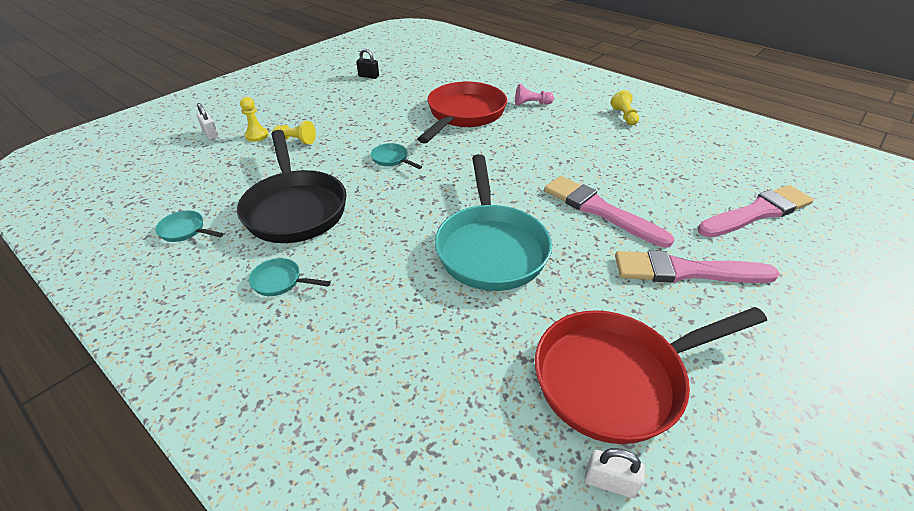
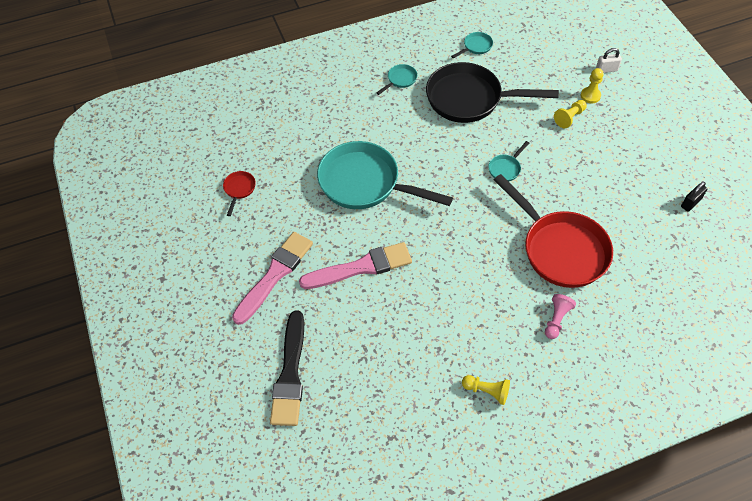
camera: 120 degrees right, 15 degrees up
turquoise pan [371,143,422,169] -> turquoise pan turned 150 degrees clockwise [488,141,529,182]
red pan [535,307,767,444] -> red pan [223,171,256,216], size x0.40
white padlock [585,448,645,498] -> none
pink brush [698,185,814,237] -> black brush [270,311,304,426]

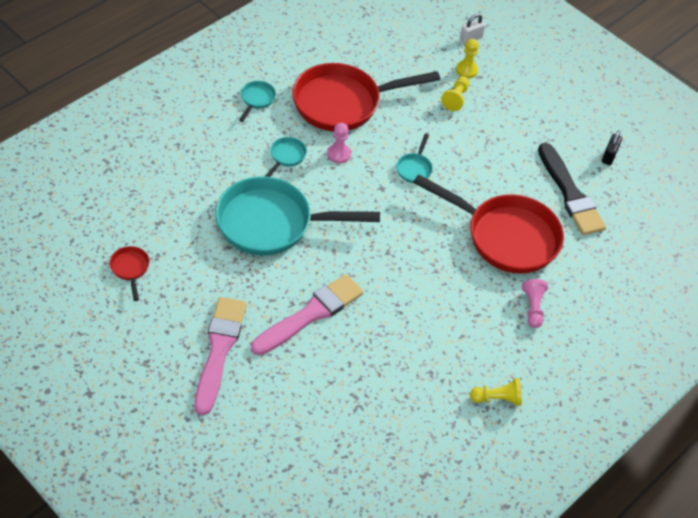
camera: 30 degrees left, 5 degrees down
black brush [270,311,304,426] -> black brush moved to [538,143,606,235]
black pan [426,62,559,123] -> red pan [292,63,440,132]
turquoise pan [451,32,493,58] -> turquoise pan moved to [265,137,307,177]
none -> pink pawn [327,123,351,163]

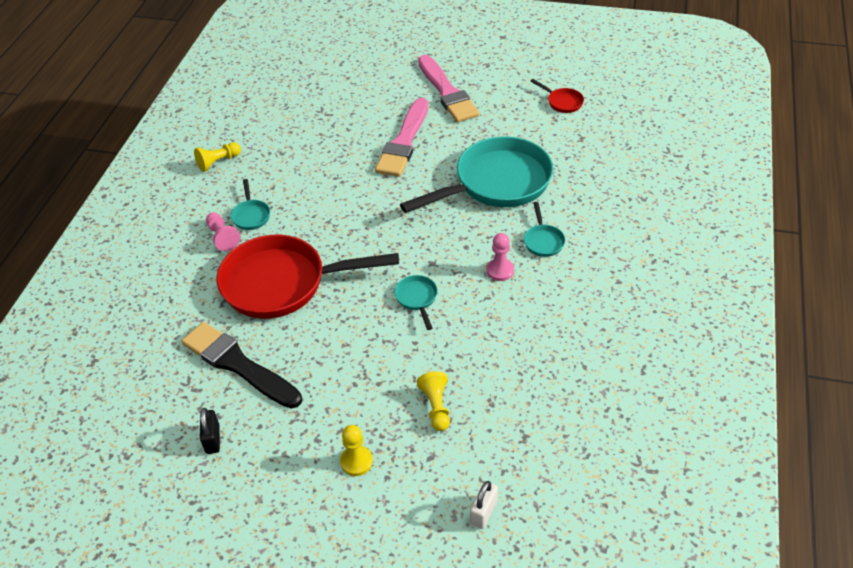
camera: 155 degrees right, 5 degrees down
turquoise pan [239,81,276,122] -> turquoise pan moved to [231,179,270,230]
red pan [292,63,440,132] -> none
yellow pawn [456,39,479,78] -> yellow pawn moved to [340,425,373,476]

